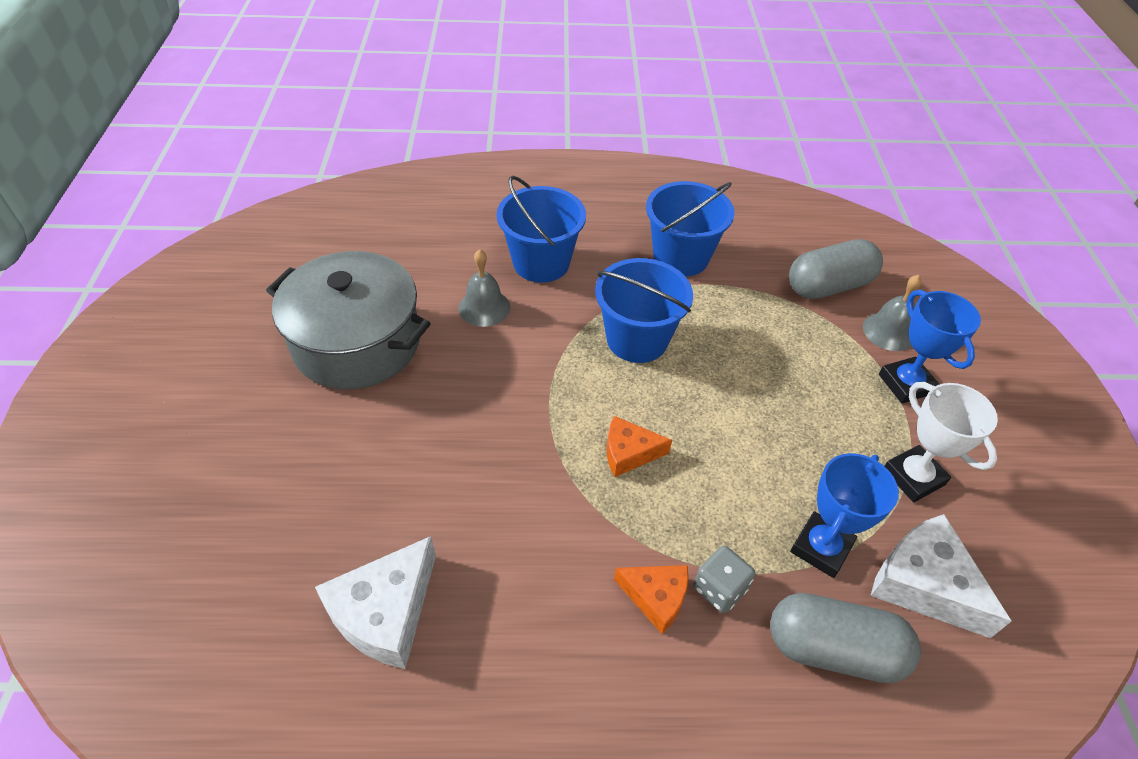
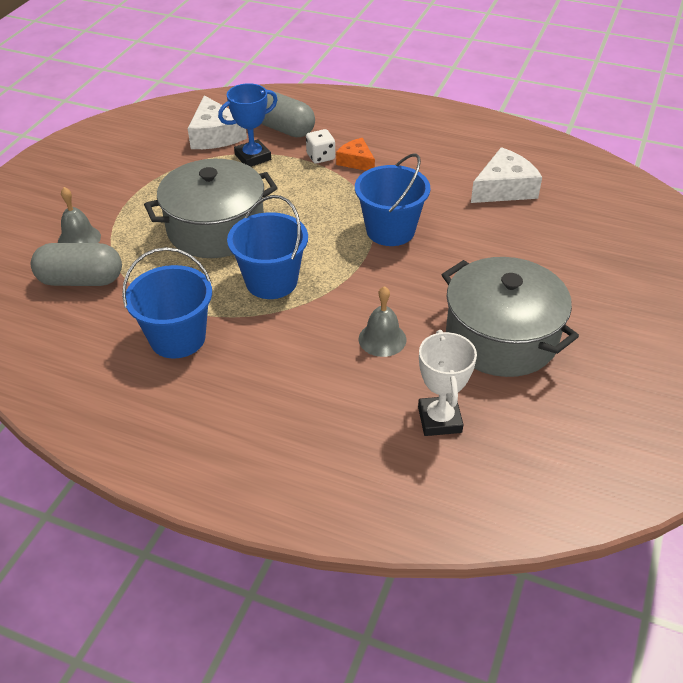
camera: 155 degrees left, 5 degrees down
blue bucket [497,176,586,283] -> blue bucket moved to [355,153,430,246]
orange cheese [607,416,672,477] -> none
grey dice [693,546,756,613] -> white dice [306,129,335,164]
blue trophy [879,290,981,403] -> none
white trophy [885,382,998,502] -> white trophy moved to [418,330,477,436]
none -> grey pot [144,159,277,258]

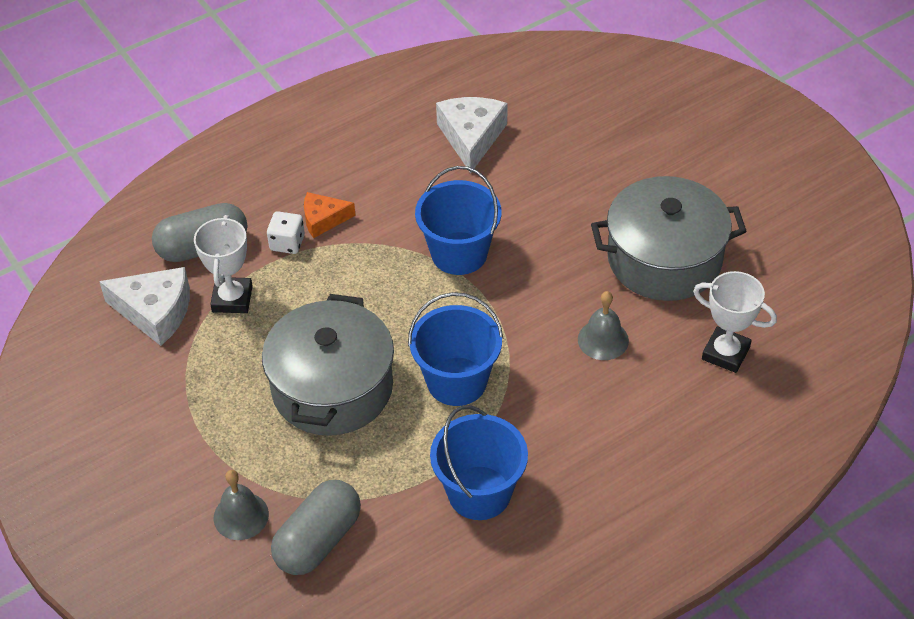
camera: 55 degrees left, 5 degrees up
blue trophy [218,83,278,167] -> white trophy [194,215,253,313]

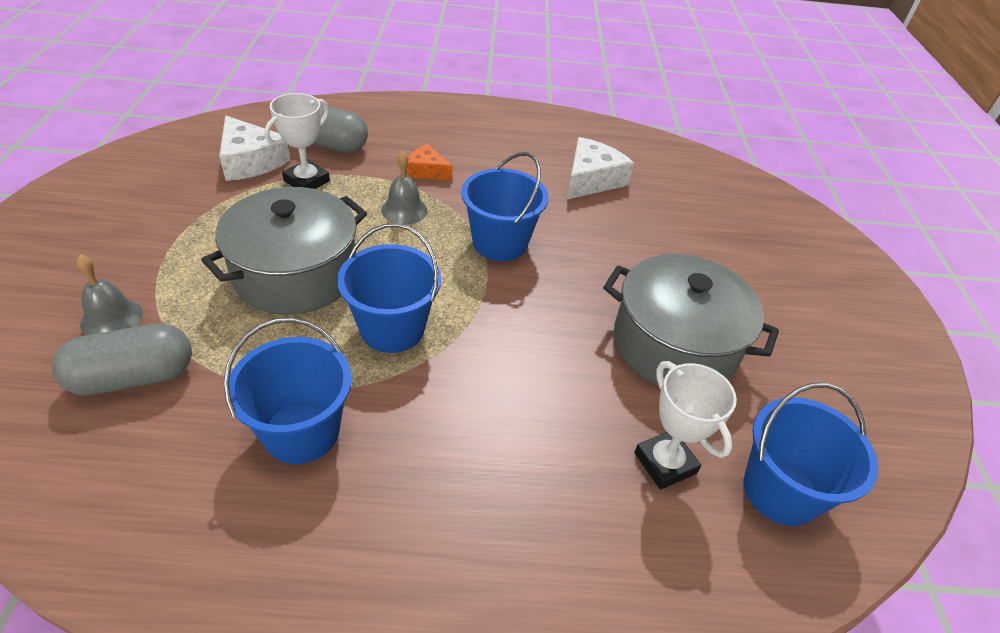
camera: 30 degrees right, 5 degrees down
white dice [267,211,305,254] -> none
grey bell [578,291,629,360] -> grey bell moved to [381,151,427,225]
none -> blue bucket [744,383,878,526]

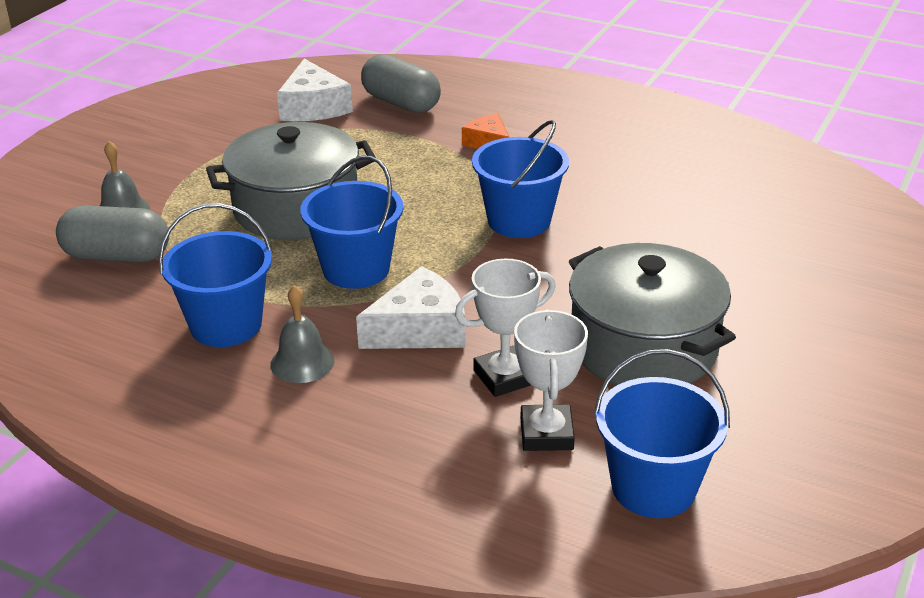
camera: 30 degrees right, 10 degrees down
white trophy [264,93,330,189] -> white trophy moved to [455,259,556,397]
grey bell [381,151,427,225] -> grey bell moved to [270,285,334,383]
white cheese [567,137,634,199] -> white cheese moved to [356,266,465,349]

